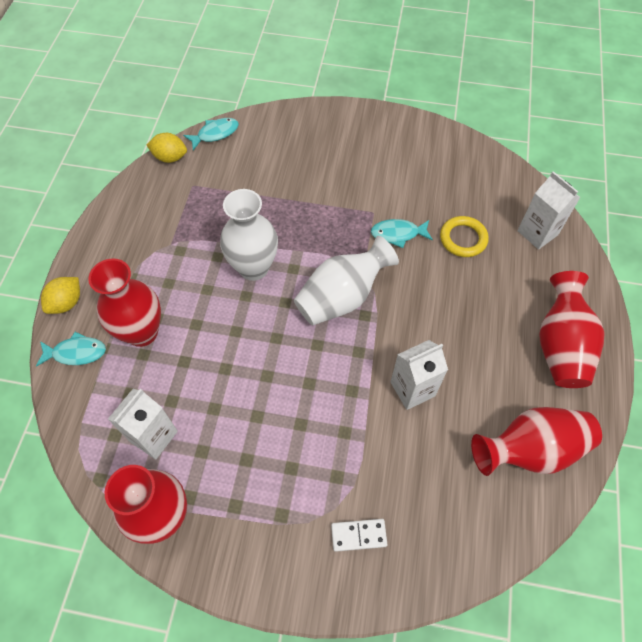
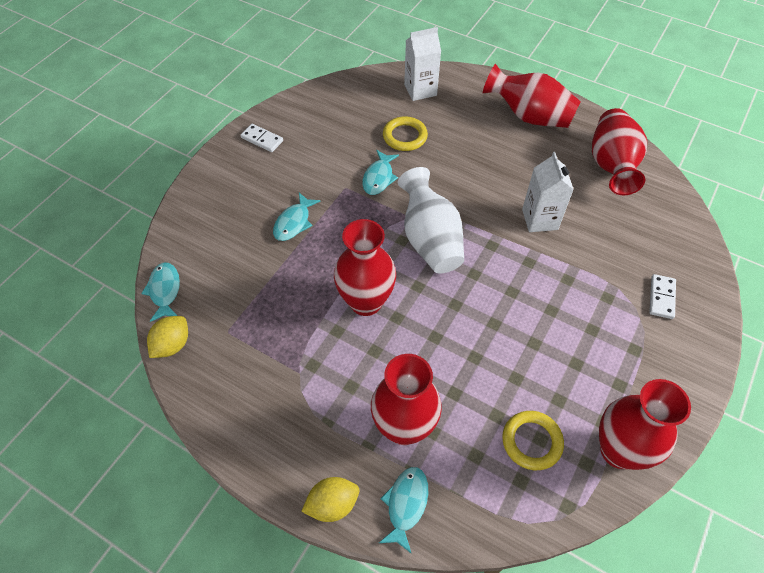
camera: 70 degrees left, 5 degrees down
yellow lemon [41,277,80,314] -> yellow lemon turned 75 degrees counterclockwise [301,477,359,522]
white carton [108,389,178,459] -> yellow ring [502,411,564,470]
white vase [220,189,278,281] -> red vase [334,219,396,316]
none -> white domino [240,124,283,152]
none -> turquoise fish [273,193,321,241]

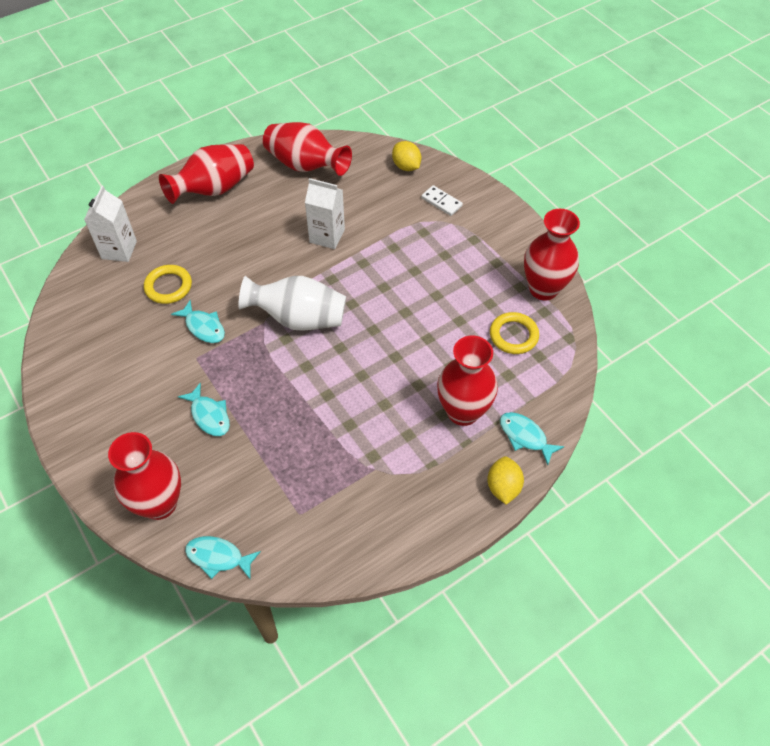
camera: 65 degrees left, 0 degrees up
yellow lemon [147,316,188,358] -> yellow lemon moved to [392,141,421,171]
white domino [240,124,283,152] -> none
red vase [334,219,396,316] -> red vase moved to [108,432,181,520]

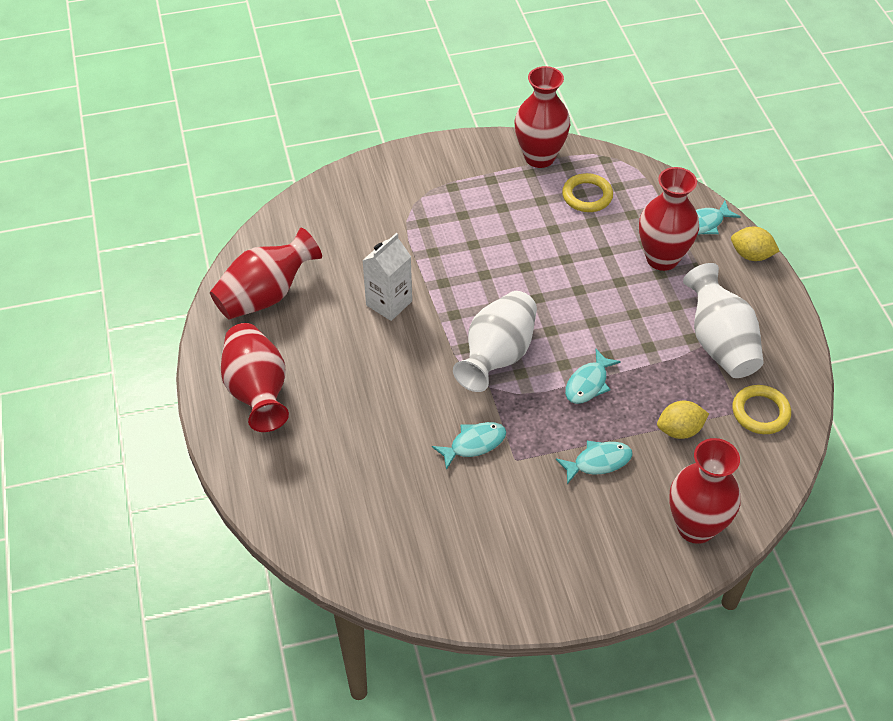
camera: 70 degrees left, 5 degrees down
white carton [84,186,137,262] -> none
yellow ring [144,265,192,304] -> yellow ring moved to [732,385,791,434]
turquoise fish [185,536,261,579] -> turquoise fish moved to [565,349,621,404]
yellow lemon [392,141,421,171] -> yellow lemon moved to [657,401,709,439]
white domino [421,185,463,216] -> none
none -> white vase [683,263,764,378]

